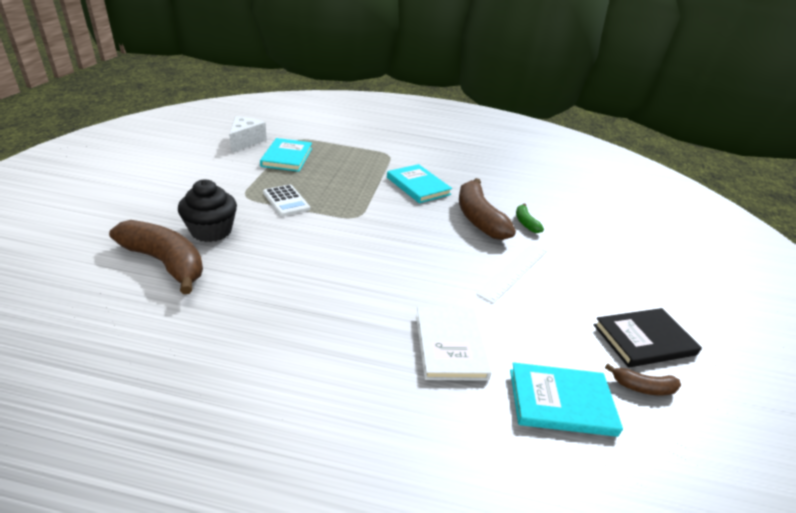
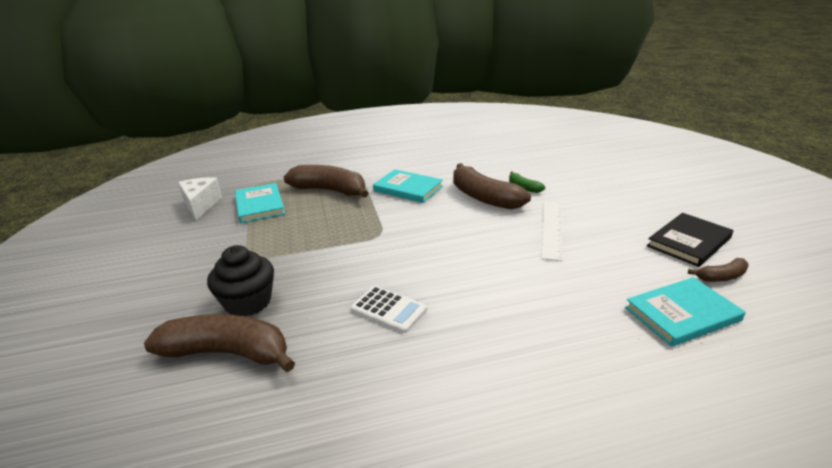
camera: 20 degrees left, 5 degrees down
white calculator [263,184,310,216] -> white calculator moved to [351,286,427,333]
white book [416,307,492,381] -> none
none -> brown banana [284,165,368,198]

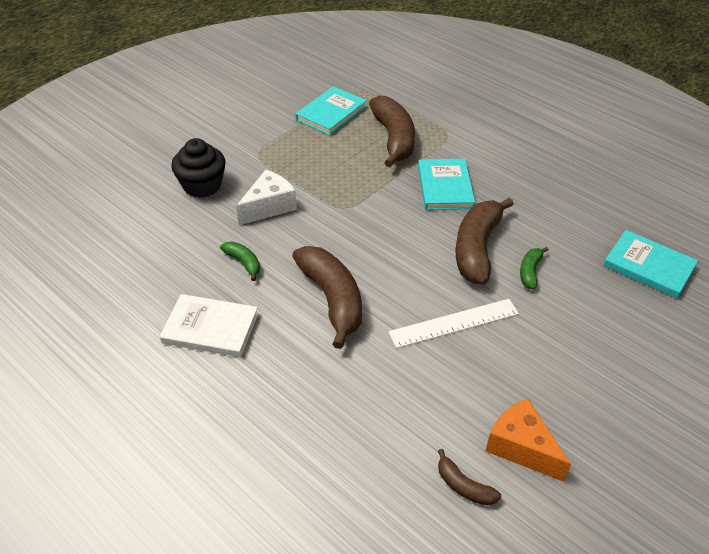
camera: 55 degrees right, 15 degrees up
brown banana [144,314,295,372] -> brown banana moved to [292,246,362,349]
white cheese [178,177,222,221] -> white cheese moved to [236,170,297,225]
white calculator [351,286,427,333] -> green banana [220,242,260,281]
turquoise book [625,277,745,347] -> turquoise book moved to [603,230,698,298]
black book [647,213,733,267] -> orange cheese [486,398,571,482]
none -> white book [160,294,258,357]

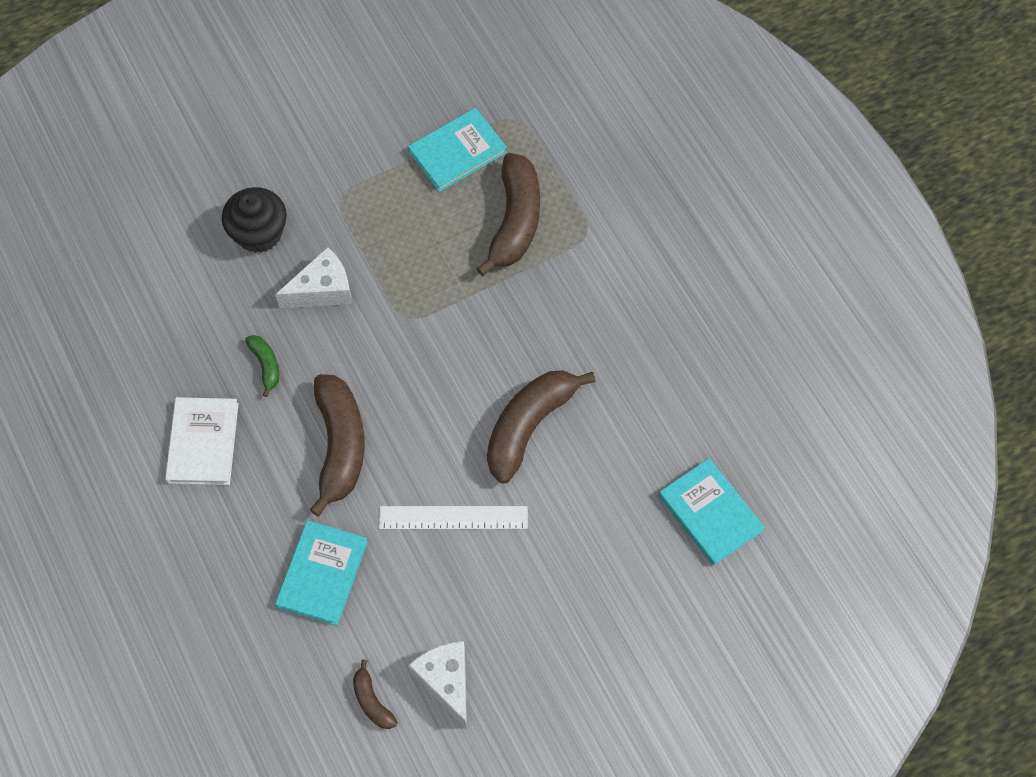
camera: 20 degrees right, 20 degrees up
white book [160,294,258,357] -> white book turned 60 degrees clockwise [165,397,239,485]
turquoise book [418,159,475,210] -> turquoise book moved to [275,520,368,626]
orange cheese [486,398,571,482] -> white cheese [408,641,467,729]
green banana [520,246,548,289] -> none

